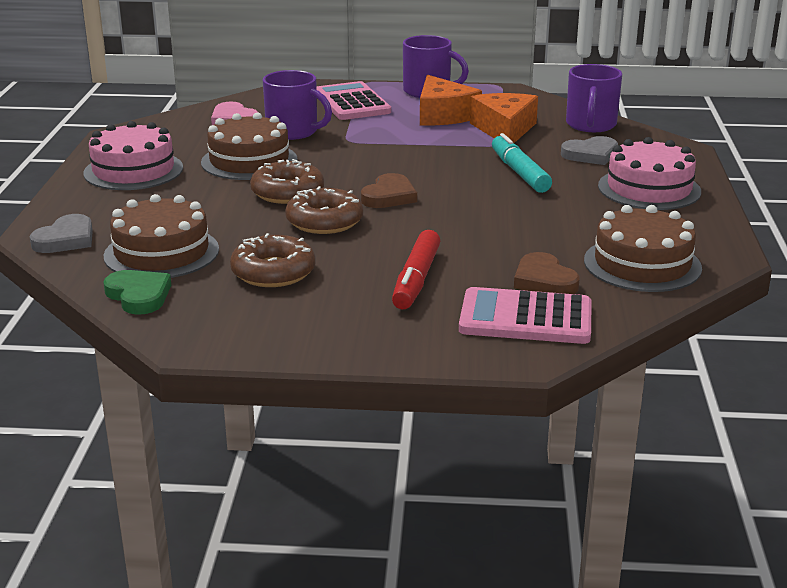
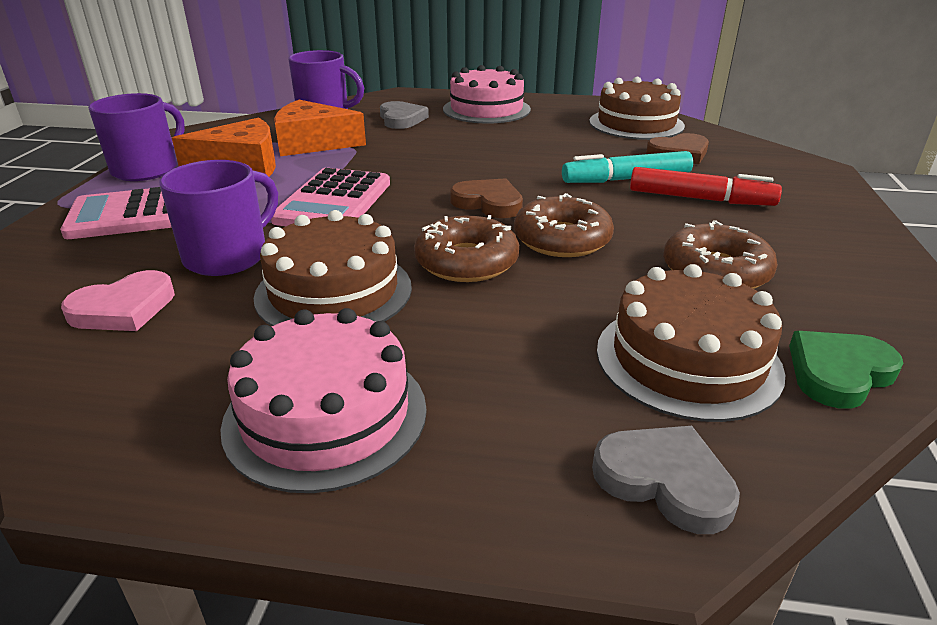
camera: 85 degrees left, 5 degrees up
pink calculator [459,287,592,344] -> pink calculator moved to [271,168,390,226]
turquoise marker [492,133,552,193] -> turquoise marker moved to [562,151,693,183]

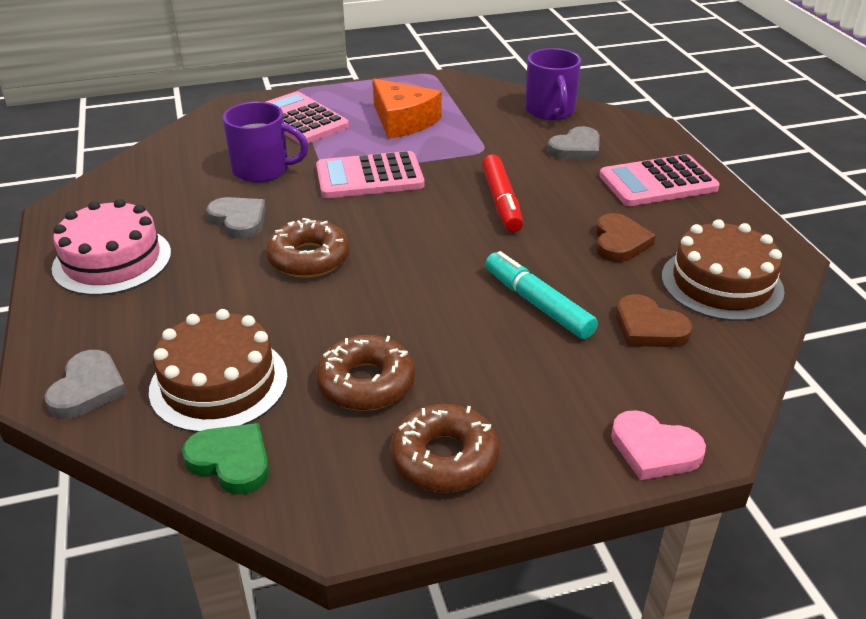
camera: 65 degrees right, 5 degrees up
pink heart [61,270,175,331] -> pink heart moved to [611,410,706,480]
purple mug [88,93,185,181] -> none
brown cake [253,210,412,326] -> grey heart [207,197,266,239]
orange cheese [274,100,366,156] -> none
pink cake [443,65,531,124] -> pink calculator [600,154,720,206]
brown heart [450,178,523,218] -> brown heart moved to [596,213,656,262]
brown donut [514,193,614,257] -> brown donut moved to [390,404,499,493]
red marker [630,167,782,206] -> red marker moved to [482,154,523,232]

